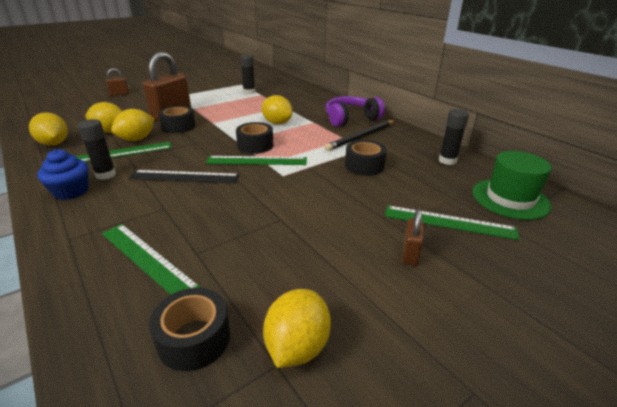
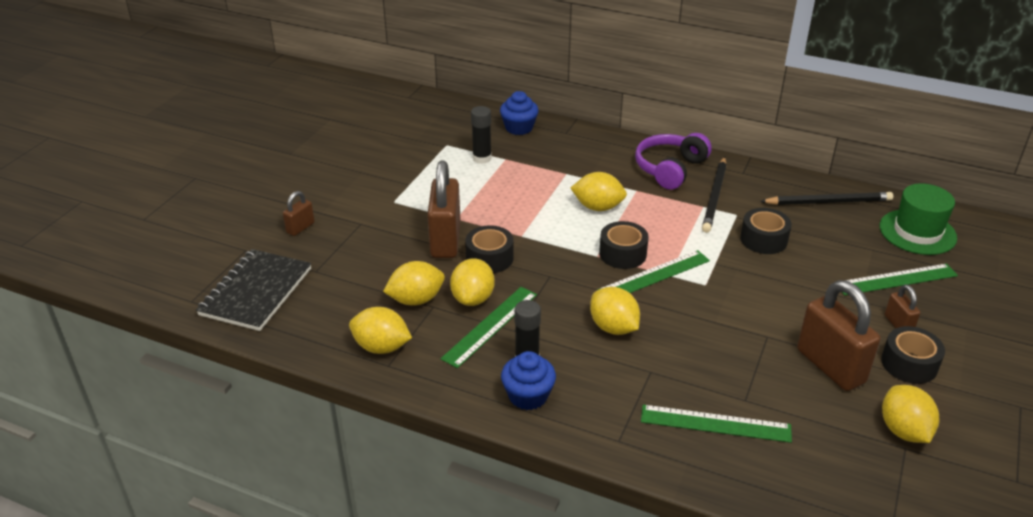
camera: 30 degrees left, 5 degrees up
black ruler [129,170,240,183] -> yellow lemon [590,287,640,335]
black tape [149,288,230,371] -> black tape moved to [881,326,945,384]
black glue stick [439,109,469,165] -> black pencil [760,192,893,205]
none -> black notebook [196,249,311,331]
none -> blue cupcake [500,91,539,135]
none -> brown padlock [797,280,881,391]

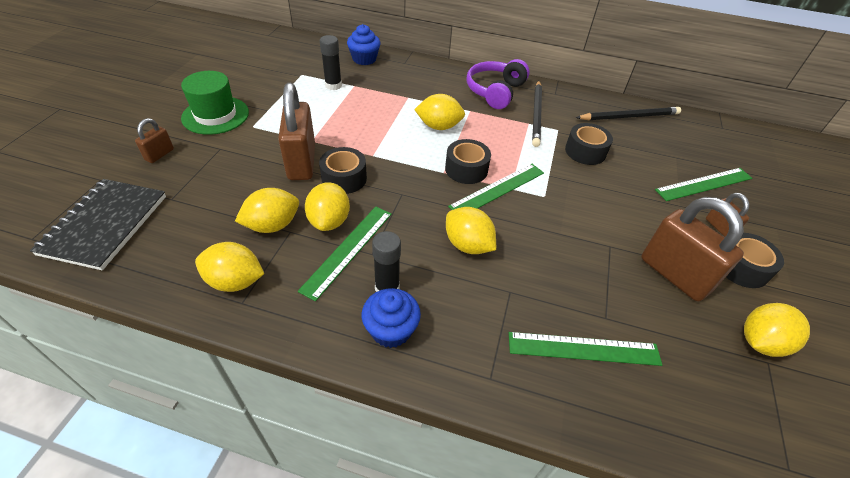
camera: 10 degrees left, 10 degrees up
green hat [880,183,957,255] -> green hat moved to [181,71,249,135]
yellow lemon [882,385,939,443] -> yellow lemon turned 75 degrees clockwise [744,303,810,357]

